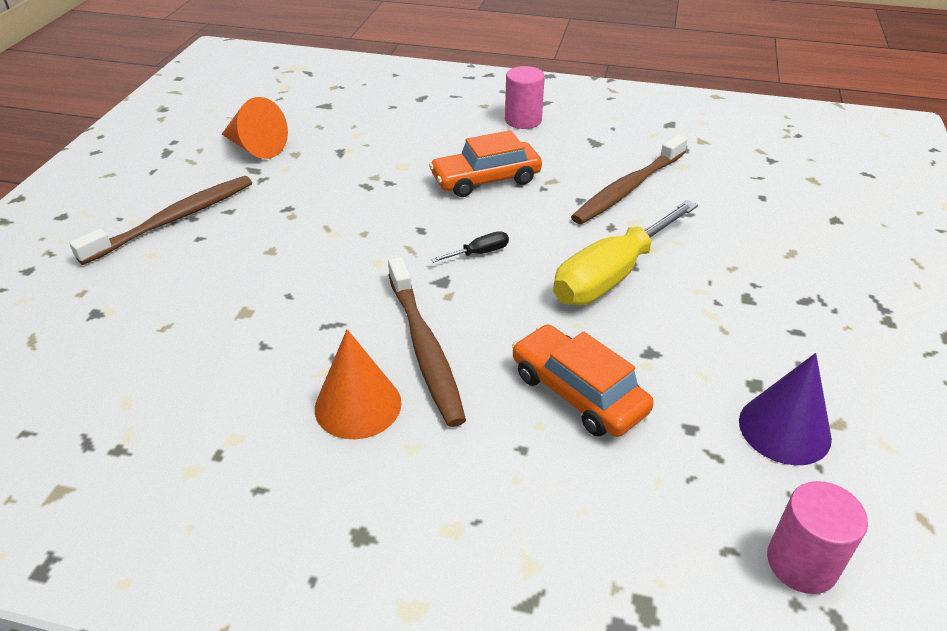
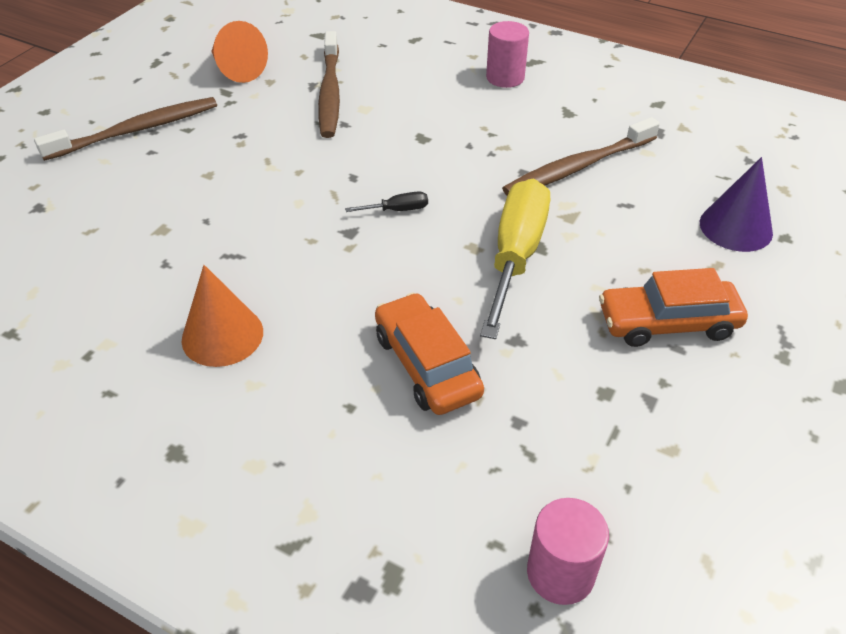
camera: 15 degrees right, 5 degrees up
brown toothbrush [388,257,466,427] -> brown toothbrush moved to [318,31,340,138]
orange car [429,130,542,197] -> orange car moved to [599,268,748,347]
yellow screwdriver [553,200,698,305] -> yellow screwdriver turned 135 degrees clockwise [480,179,550,339]
purple cone [739,353,832,465] -> purple cone moved to [700,157,773,252]

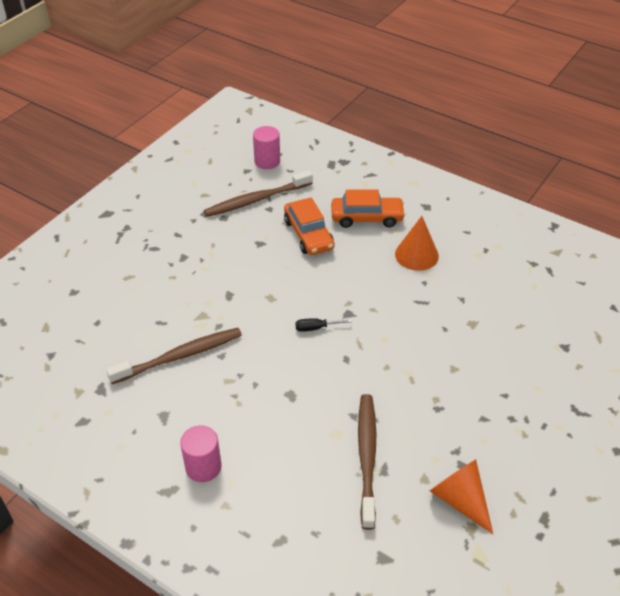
camera: 175 degrees left, 0 degrees up
brown toothbrush [34,97,217,161] -> brown toothbrush moved to [204,171,313,217]
yellow screwdriver [480,179,550,339] -> none
orange car [599,268,748,347] -> orange car moved to [331,190,406,228]
purple cone [700,157,773,252] -> none

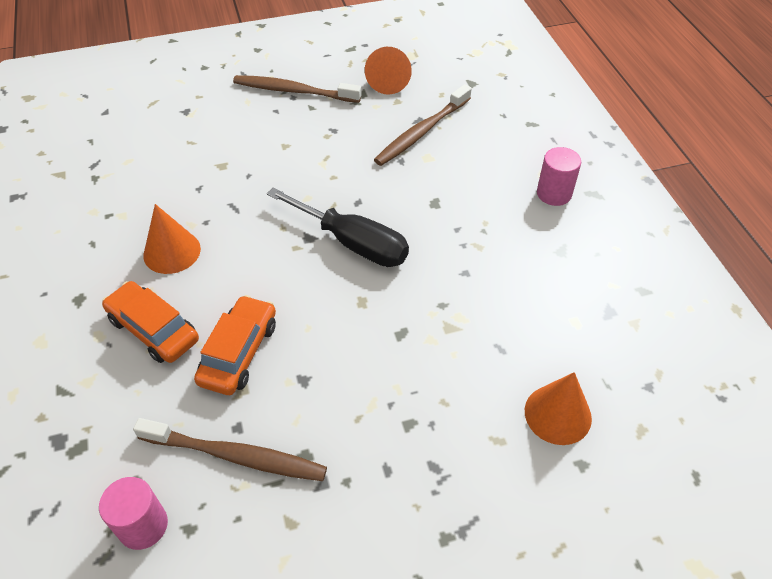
camera: 140 degrees left, 5 degrees up
brown toothbrush [106,328,242,384] -> brown toothbrush moved to [233,75,361,103]
black screwdriver [295,318,351,332] -> black screwdriver [267,187,409,267], size x2.46
none -> orange cone [525,372,592,445]

